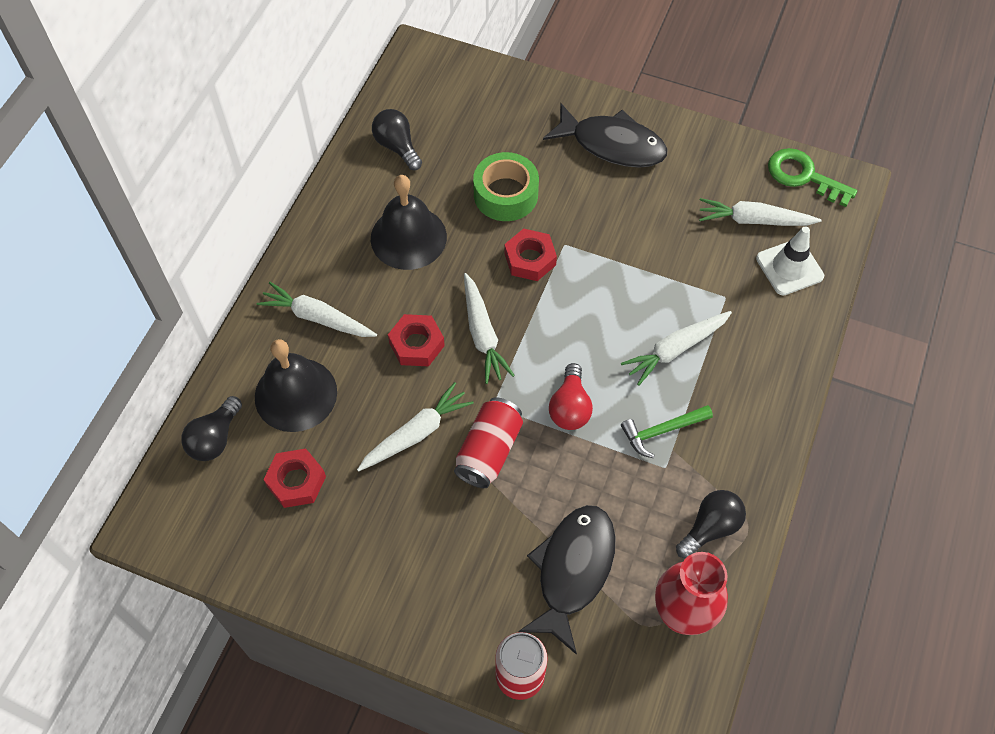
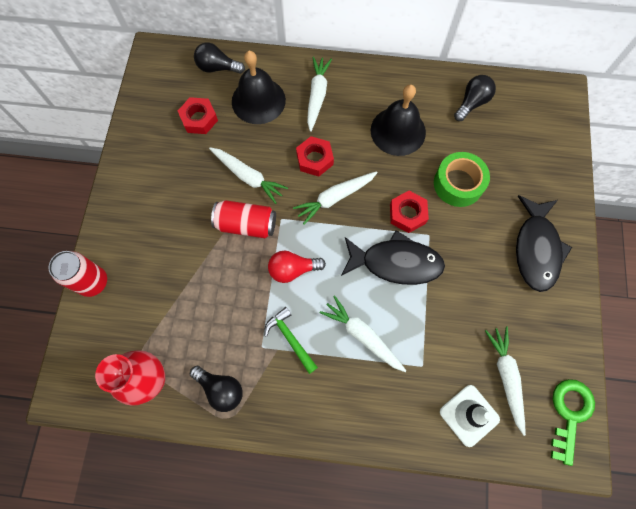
camera: 75 degrees right, 10 degrees up
black fish [518,505,616,655] -> black fish moved to [341,230,445,285]

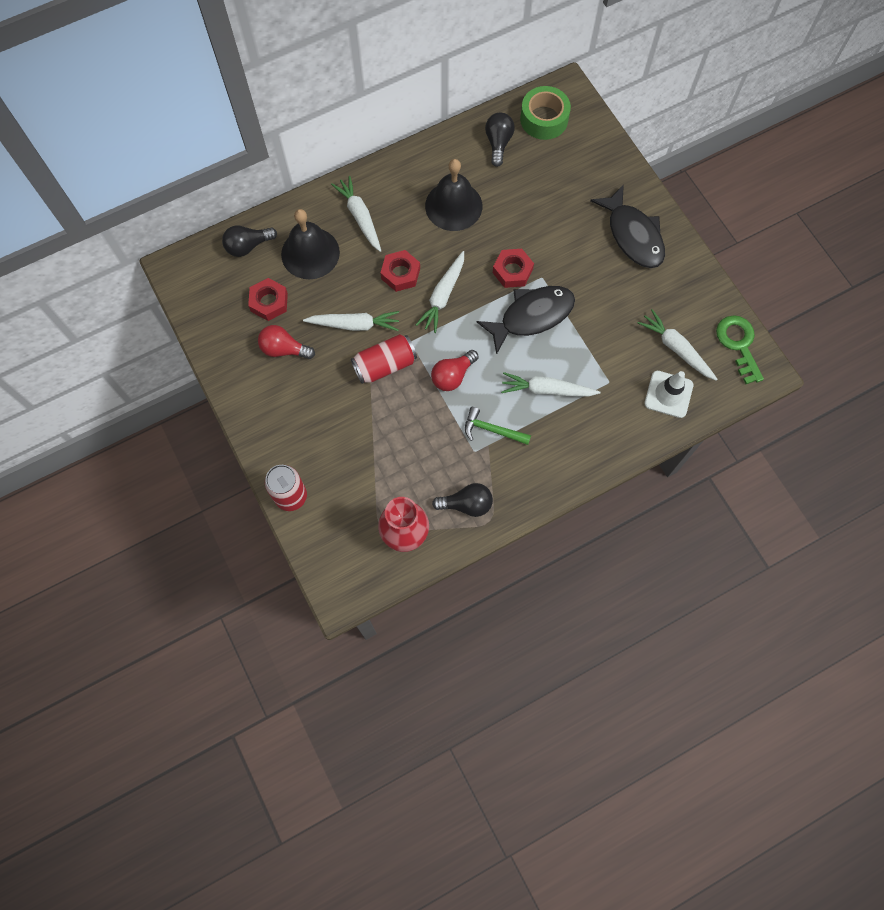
camera: 35 degrees left, 0 degrees up
green tape [434,152,490,207] -> green tape moved to [520,86,571,140]
none -> red light bulb [258,325,315,359]

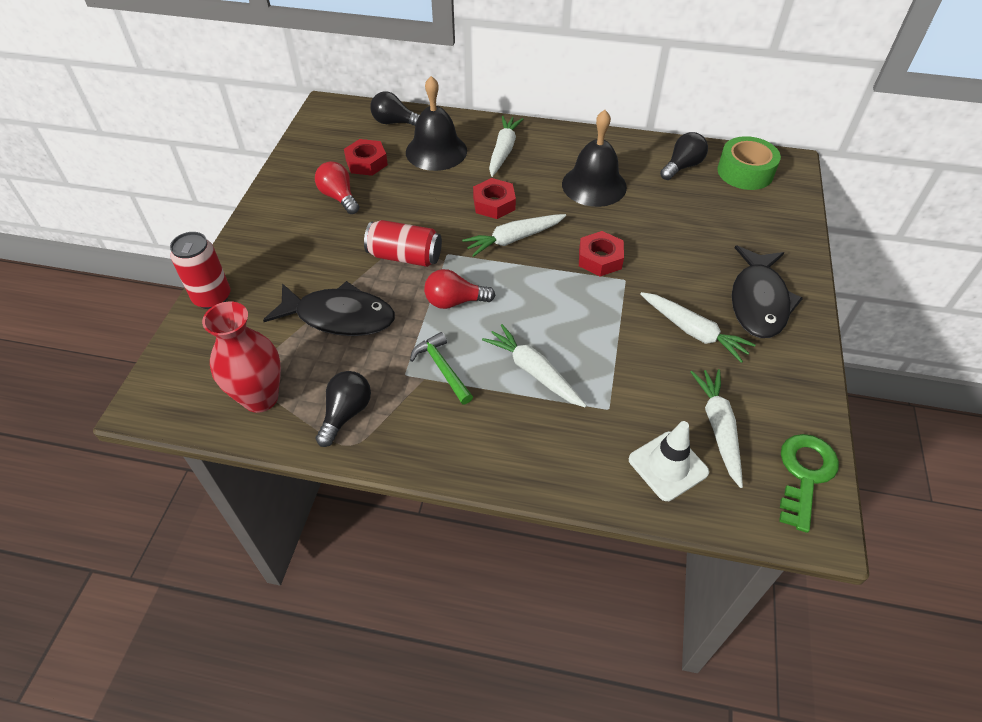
camera: 40 degrees right, 20 degrees down
white carrot [303,311,399,331] -> white carrot moved to [640,292,756,363]
black light bulb [432,483,493,517] -> black light bulb turned 105 degrees counterclockwise [315,371,371,447]
black fish [477,286,575,355] -> black fish moved to [263,281,395,336]

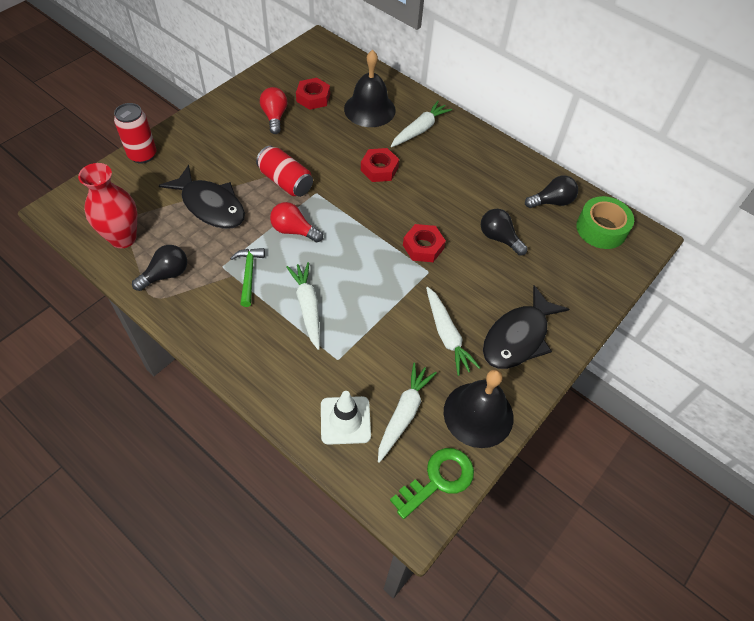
camera: 25 degrees right, 5 degrees up
black light bulb [370,92,420,126] -> black light bulb moved to [481,209,527,256]
white carrot [462,214,566,257] -> none
black bell [562,110,627,207] -> black bell moved to [444,369,513,448]

